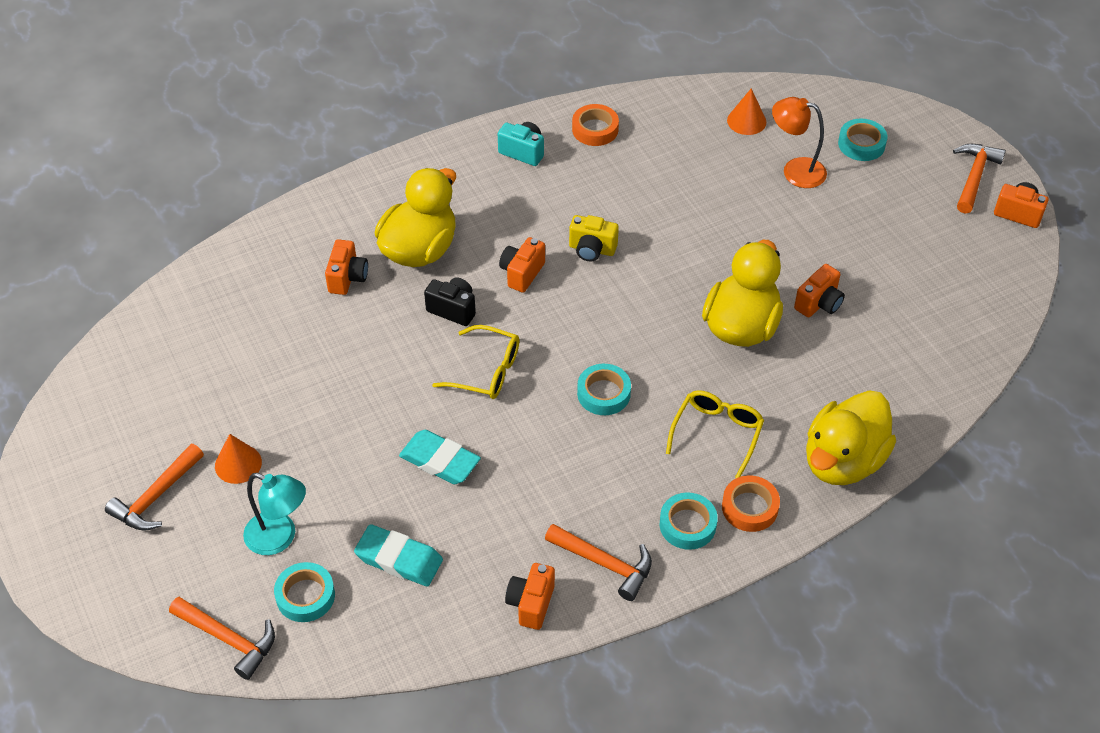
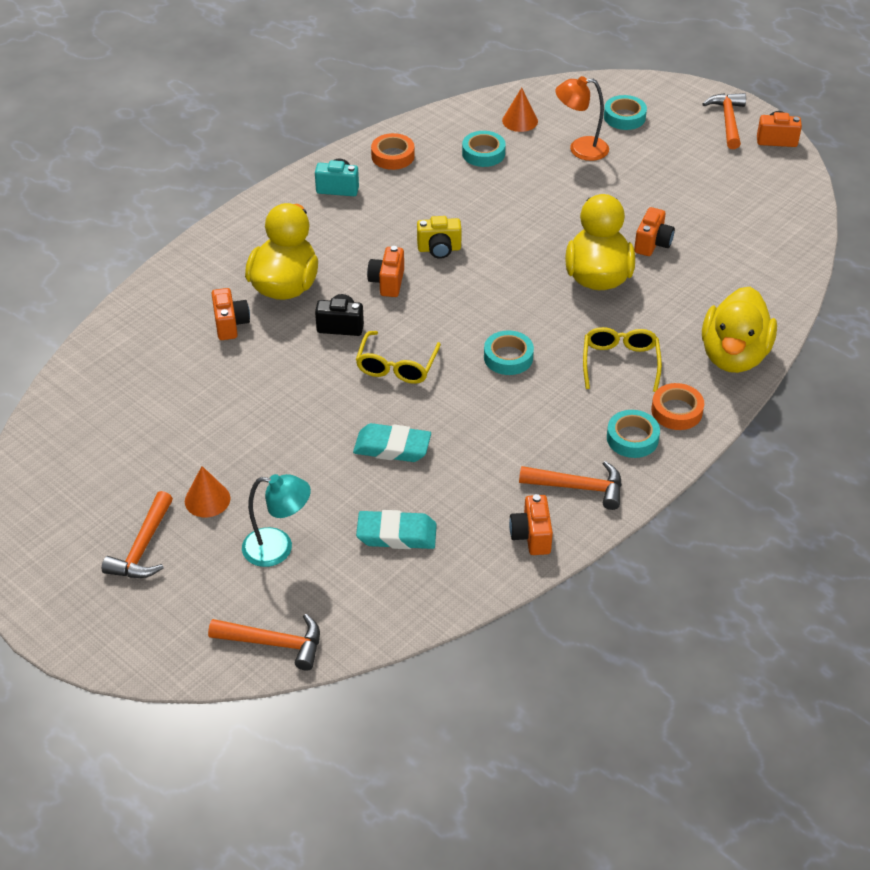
camera: 20 degrees left, 5 degrees down
turquoise tape [274,562,335,622] -> turquoise tape moved to [462,131,506,167]
yellow glasses [432,325,520,399] -> yellow glasses turned 105 degrees clockwise [356,331,441,384]

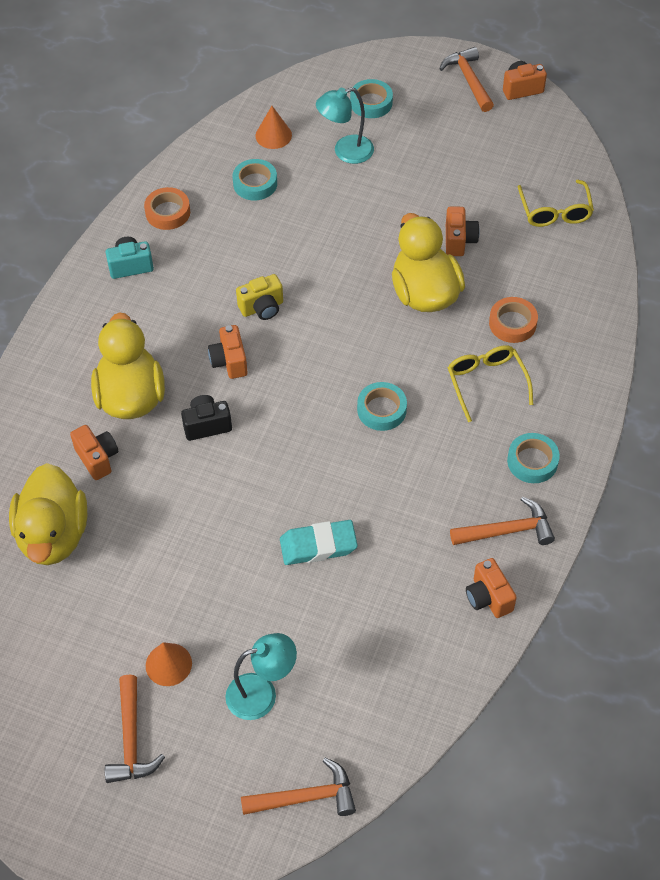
camera: 20 degrees left, 10 degrees up
yellow glasses [356,331,441,384] -> yellow glasses moved to [518,180,594,227]
turquoise eraser [356,510,437,549] -> none
orange lamp [555,76,609,161] -> turquoise lamp [316,87,374,164]
orange tape [651,383,704,430] -> orange tape moved to [489,297,538,343]
yellow duck [702,287,777,373] -> yellow duck moved to [9,463,87,565]

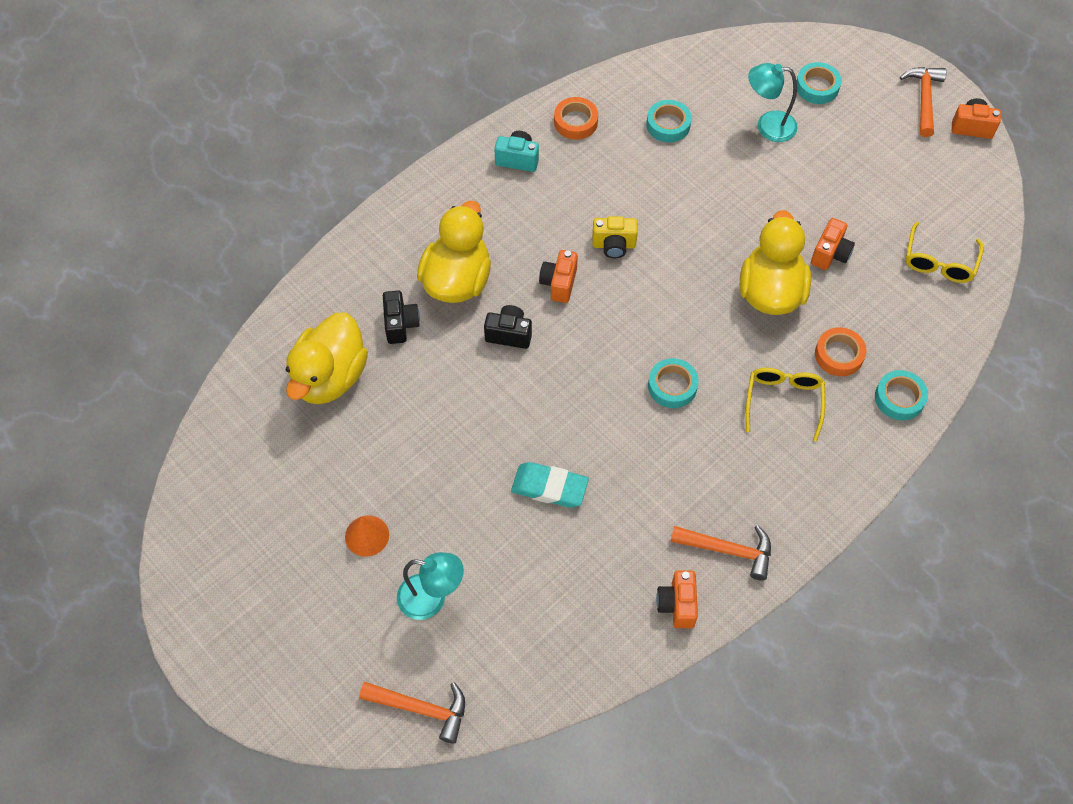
camera: 25 degrees right, 5 degrees up
orange camera [70,425,118,480] -> black camera [383,291,420,344]
orange hammer [105,675,165,783] -> none
orange cone [255,106,292,149] -> none
turquoise tape [507,433,560,483] -> turquoise tape moved to [875,370,928,420]

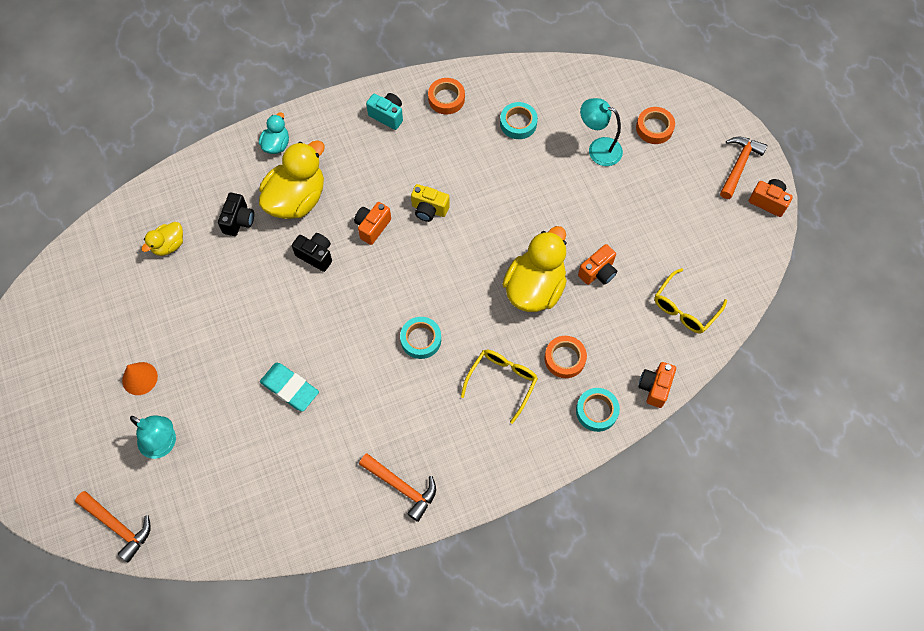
camera: 20 degrees right, 5 degrees up
yellow duck [286,313,368,404] -> yellow duck [142,222,183,256], size x0.51
orange camera [656,570,698,628] -> orange camera moved to [638,362,676,408]
turquoise tape [797,62,842,104] -> orange tape [636,107,675,144]
none -> turquoise duck [259,112,289,154]

